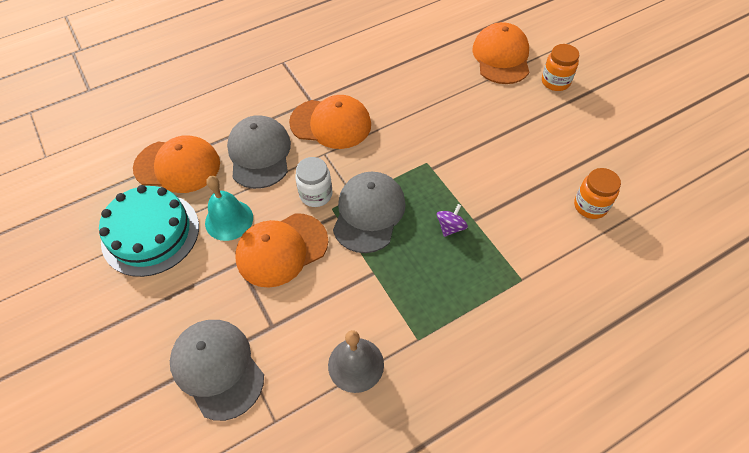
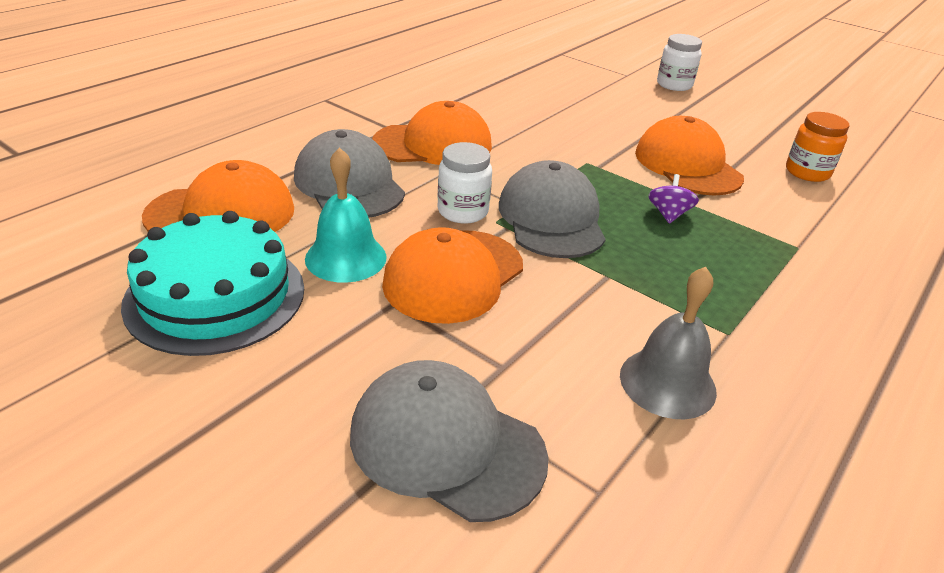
camera: 25 degrees left, 20 degrees down
orange cap [472,22,529,84] -> orange cap moved to [635,116,744,196]
orange jar [542,44,579,91] -> white jar [657,34,702,91]

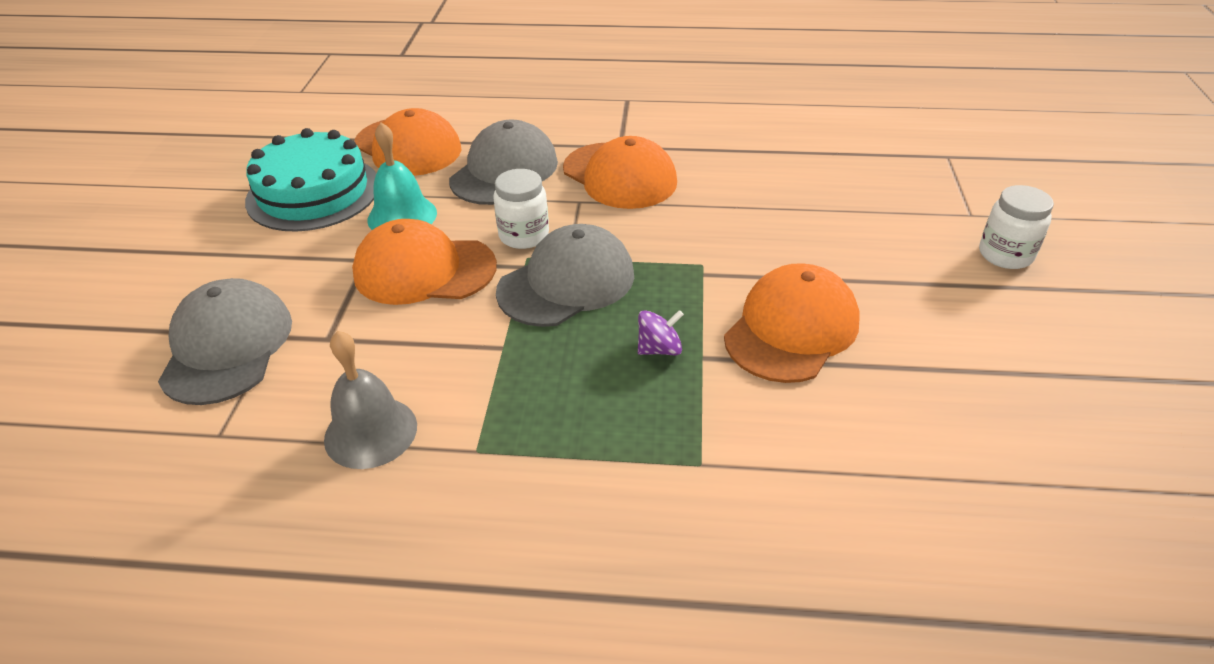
camera: 60 degrees right, 5 degrees up
orange jar [786,112,850,182] -> none

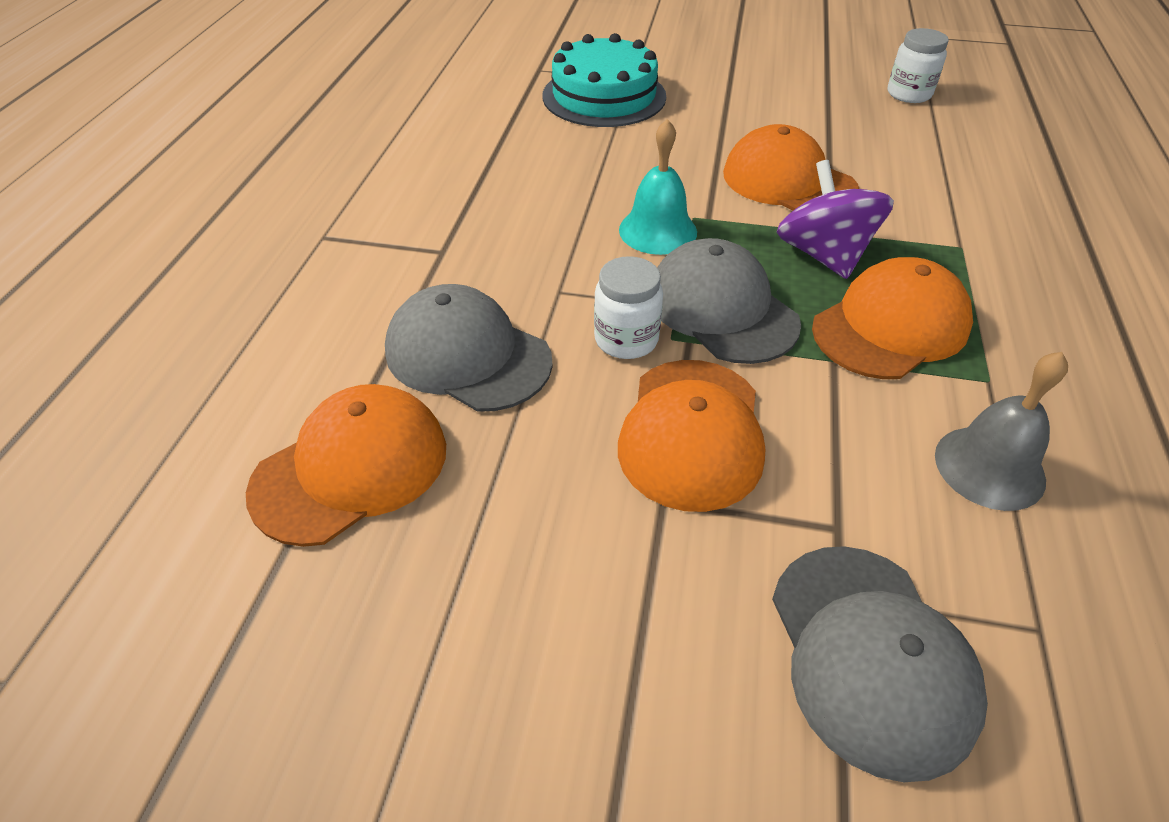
camera: 85 degrees left, 5 degrees up
grey cap [158,278,292,405] -> grey cap turned 105 degrees counterclockwise [772,546,988,782]
turquoise cake [245,128,376,232] -> turquoise cake moved to [542,33,666,127]
turquoise bell [367,122,437,230] -> turquoise bell moved to [619,119,697,255]
orange cap [563,136,677,209] -> orange cap moved to [812,257,973,379]
purple spinning top [638,310,684,355] -> purple spinning top [777,160,894,279], size x1.97
white jar [979,185,1054,269] -> white jar moved to [888,28,949,103]

